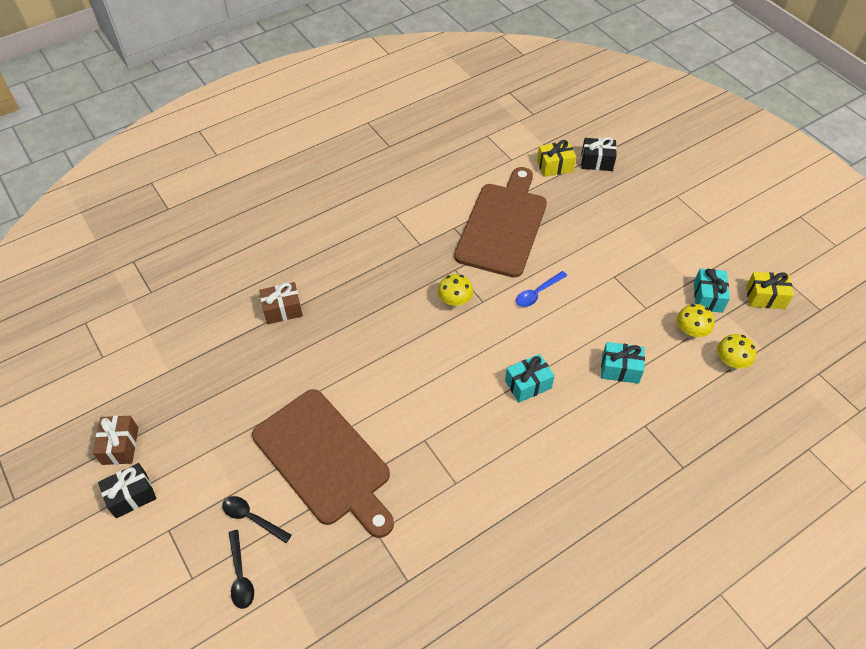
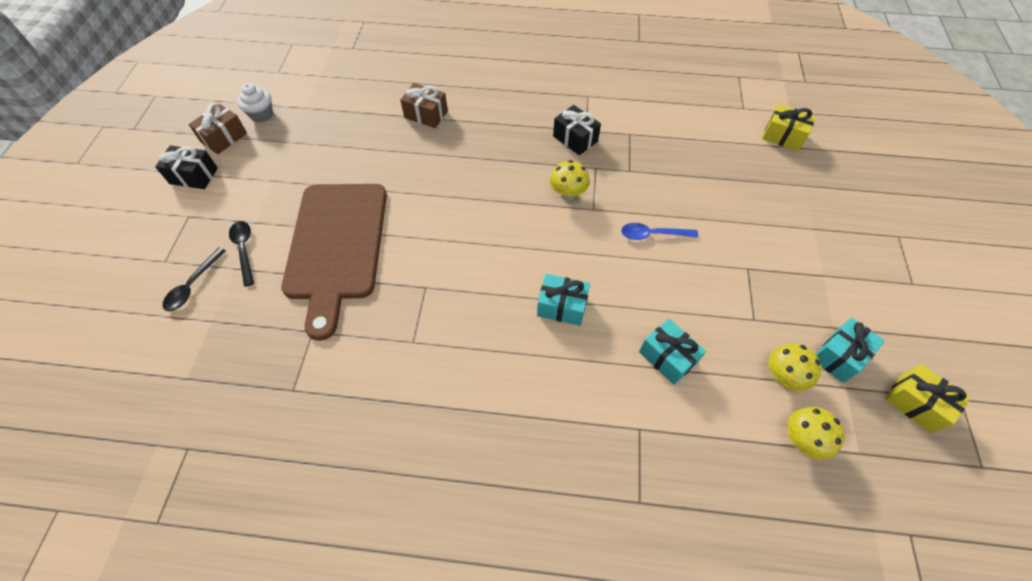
camera: 40 degrees right, 5 degrees up
brown cutting board [454,167,547,278] -> none
black gift [581,137,617,171] -> black gift moved to [553,105,601,155]
none -> white cupcake [237,83,273,123]

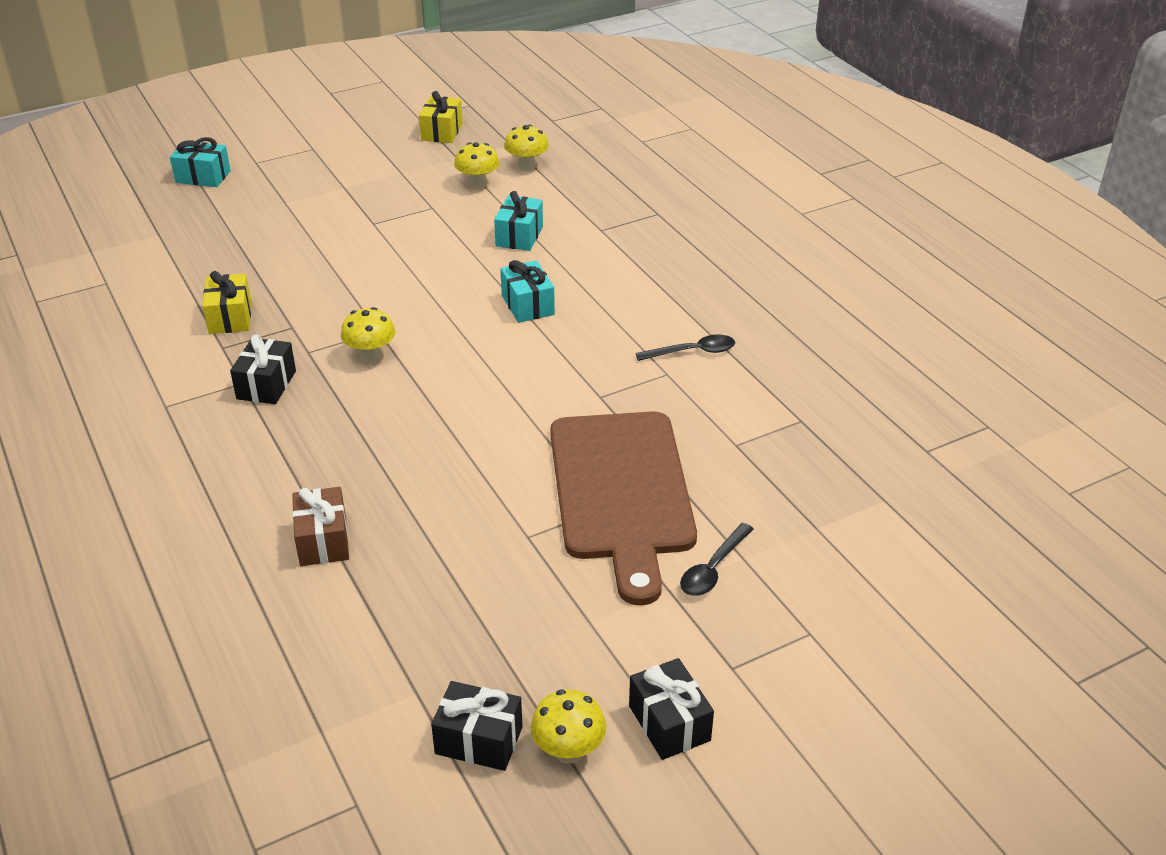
camera: 125 degrees left, 20 degrees down
black spoon [162,247,226,311] -> black spoon moved to [635,334,735,361]
brown gift [188,103,247,154] -> yellow mushroom [531,690,606,764]
white cupcake [237,83,273,123] -> black gift [431,681,523,771]
brown cutting board [281,184,387,341] -> brown cutting board turned 120 degrees clockwise [550,411,697,606]
blue spoon [621,223,698,240] -> none
yellow gift [762,104,815,151] -> yellow gift moved to [203,271,251,334]
turquoise gift [816,318,885,383] -> turquoise gift moved to [170,137,231,187]

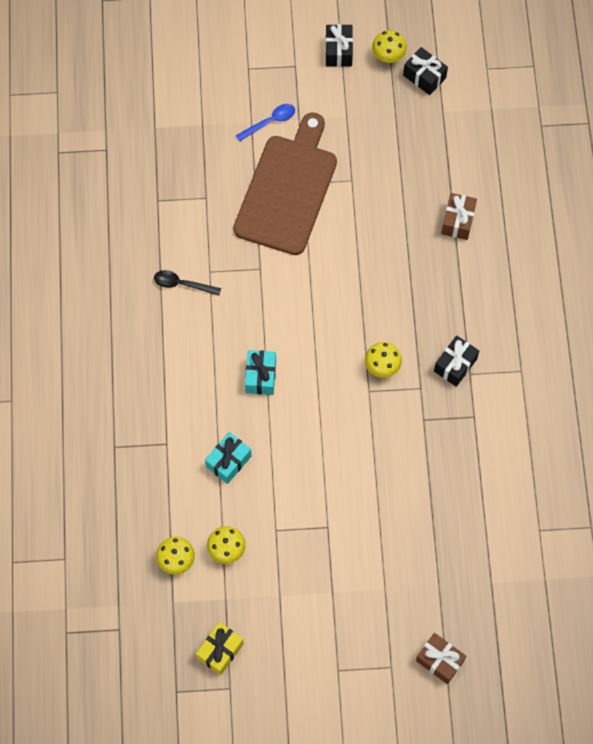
camera: 155 degrees left, 30 degrees up
turquoise gift [170,137,231,187] -> brown gift [416,633,467,684]
yellow gift [203,271,251,334] -> none
black spoon [680,523,753,596] -> blue spoon [236,104,295,141]

